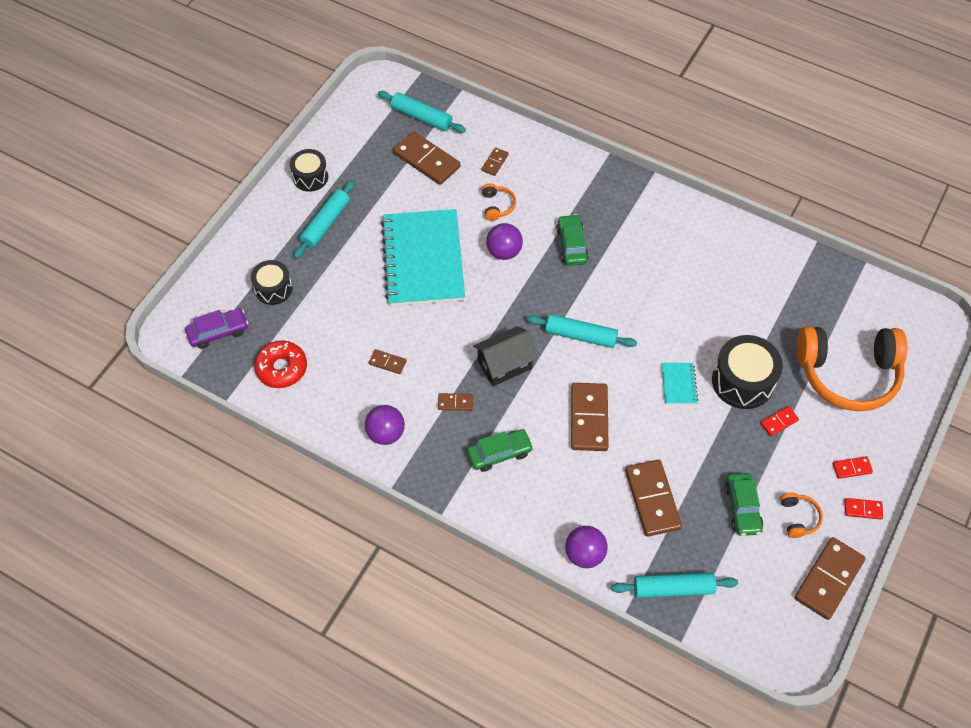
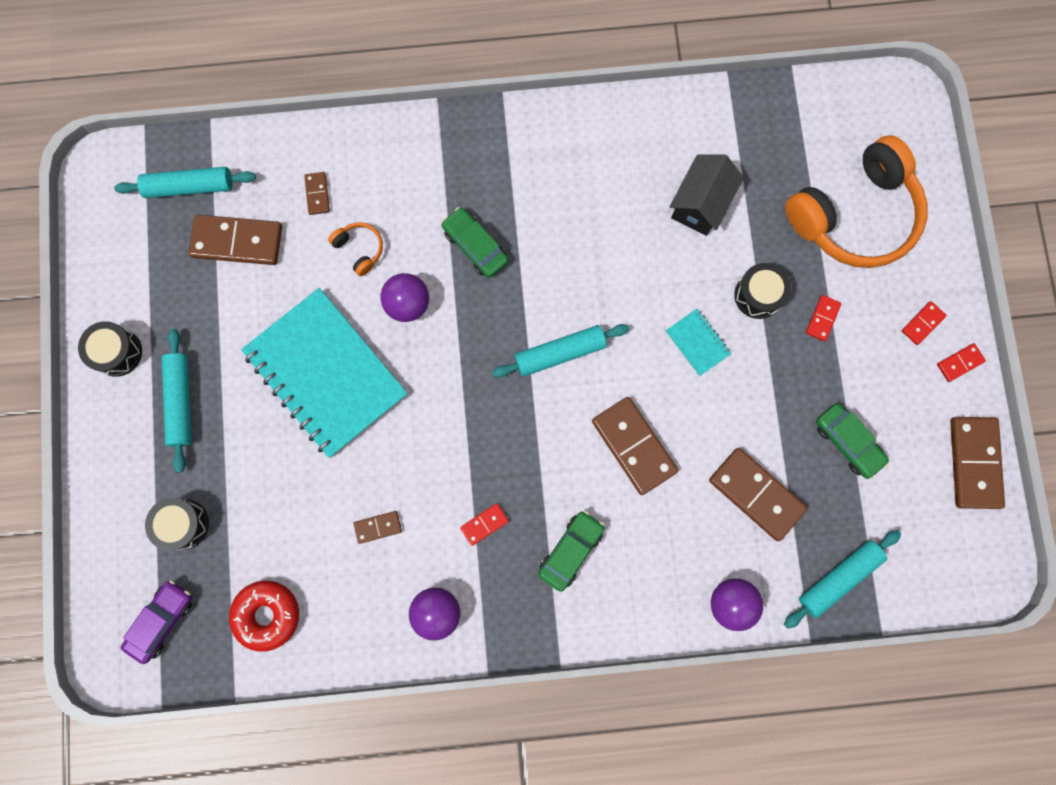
camera: 35 degrees left, 20 degrees up
brown domino [438,393,474,411] -> red domino [460,503,509,546]
black house [473,326,538,386] -> black house moved to [670,154,744,236]
black drum [712,335,783,409] -> black drum [734,263,792,319], size x0.64
orange headphones [780,493,823,538] -> none

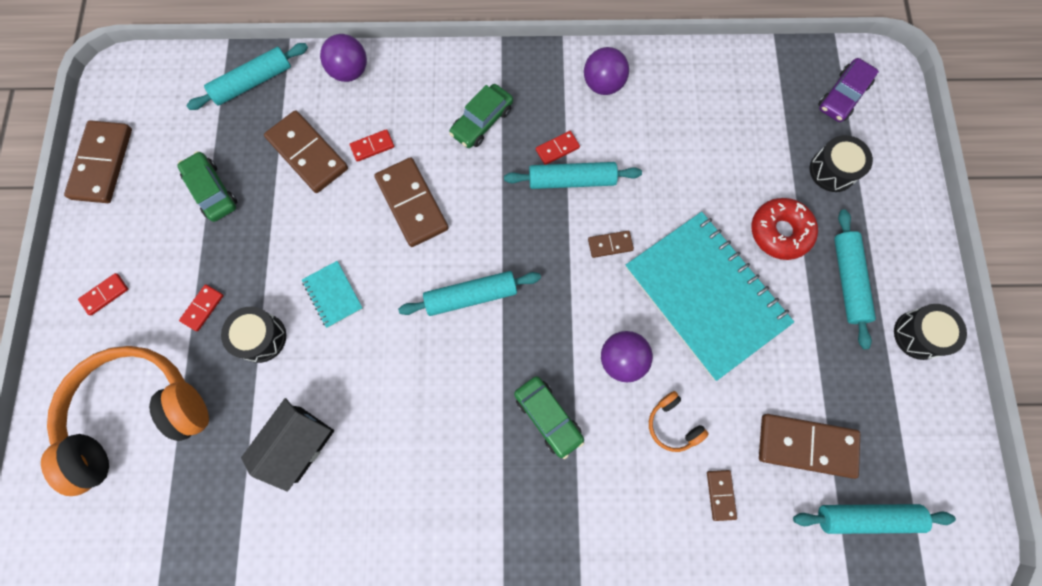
camera: 175 degrees left, 5 degrees down
red donut [229,581,299,652] -> red donut moved to [751,198,818,260]
brown domino [354,511,402,544] -> brown domino moved to [588,231,634,258]
red domino [937,343,986,382] -> red domino moved to [350,129,394,162]
none -> turquoise rolling pin [504,162,642,189]

